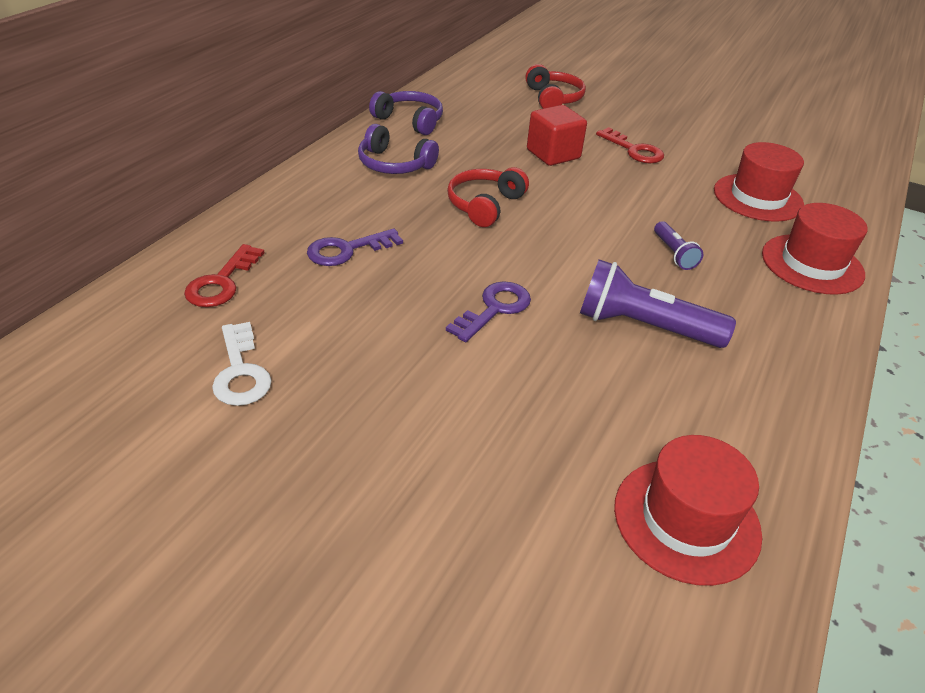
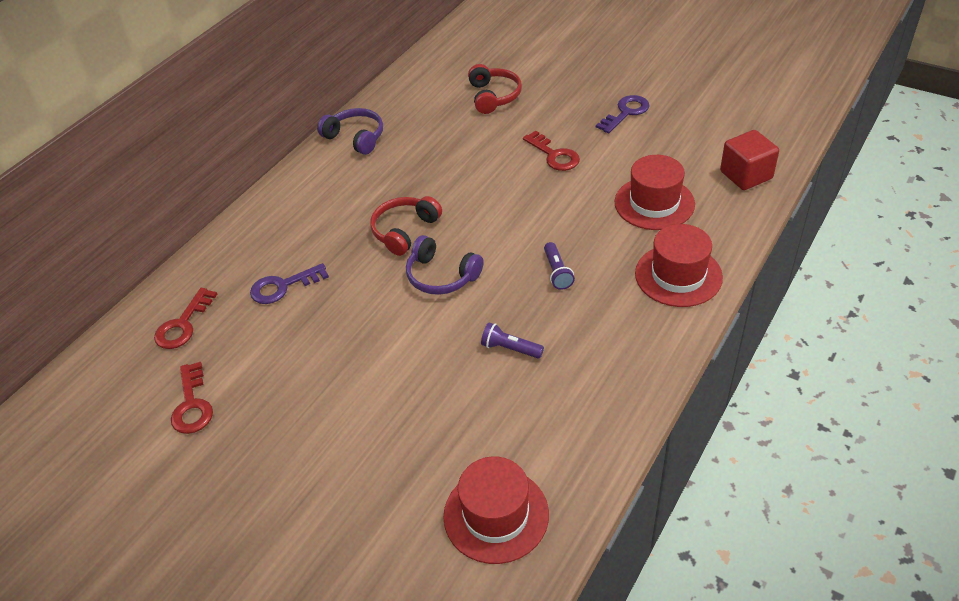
camera: 10 degrees right, 5 degrees up
white key [212,322,272,406] -> red key [171,362,213,434]
purple headphones [358,124,439,174] -> purple headphones moved to [406,235,484,295]
purple key [446,281,531,342] -> purple key moved to [596,95,650,133]
red cube [527,105,587,166] -> red cube moved to [720,130,779,190]
purple flashlight [580,259,736,348] -> purple flashlight [481,322,544,359], size x0.52

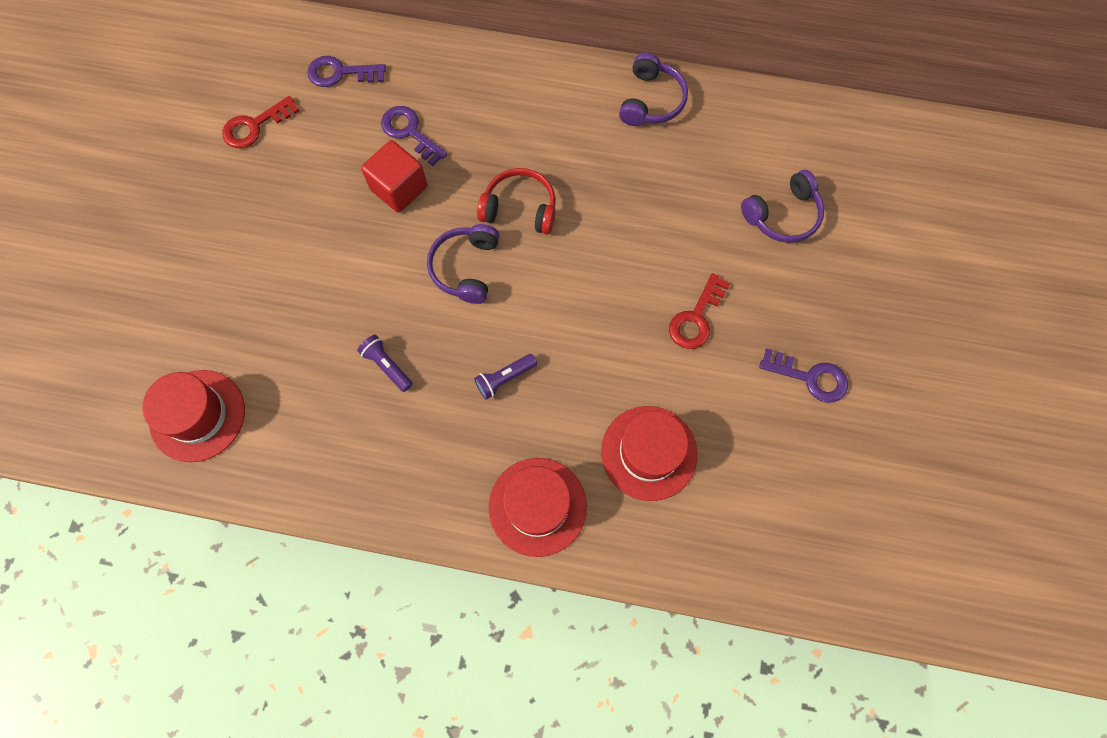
camera: 65 degrees right, 25 degrees up
red key [154,288,217,349] -> purple key [307,56,386,87]
red headphones [468,64,522,114] -> purple headphones [741,170,824,243]
purple flashlight [481,322,544,359] -> purple flashlight turned 45 degrees counterclockwise [357,335,413,392]
red cube [720,130,779,190] -> red cube moved to [361,140,427,213]

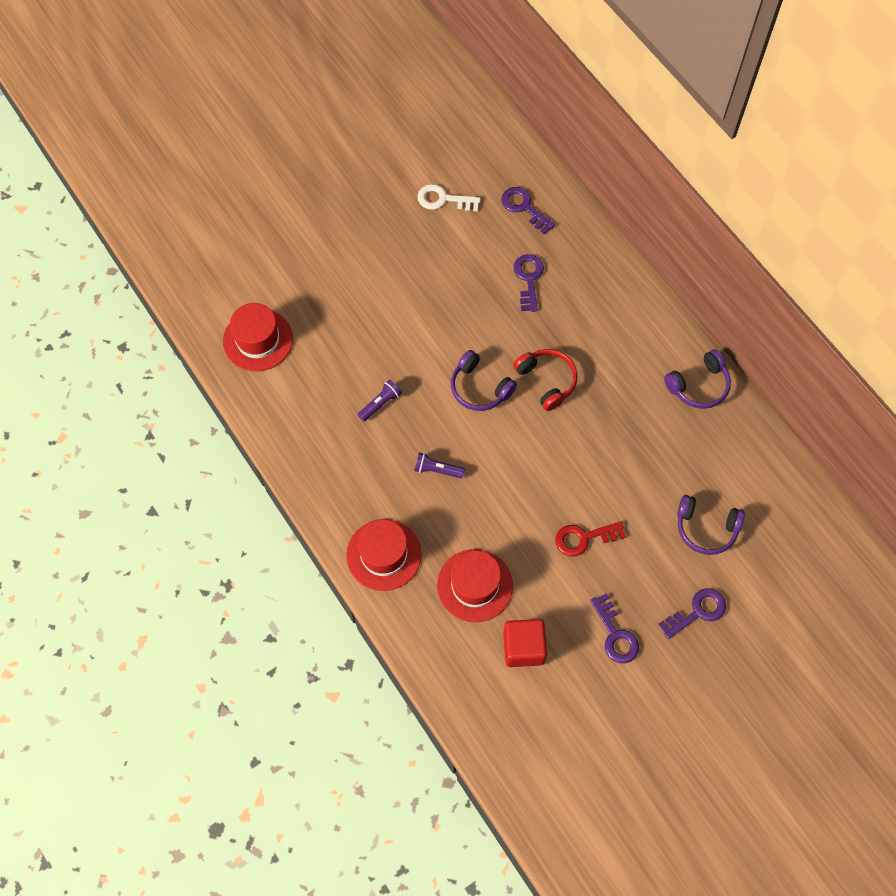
camera: 45 degrees right, 5 degrees down
red key [222,96,300,148] -> white key [417,184,481,212]
purple flashlight [357,335,413,392] -> purple flashlight turned 45 degrees clockwise [358,380,402,421]
red cube [361,140,427,213] -> red cube moved to [503,619,547,667]
purple headphones [427,224,500,304] -> purple headphones turned 105 degrees counterclockwise [451,350,517,411]
none -> purple key [659,588,726,639]

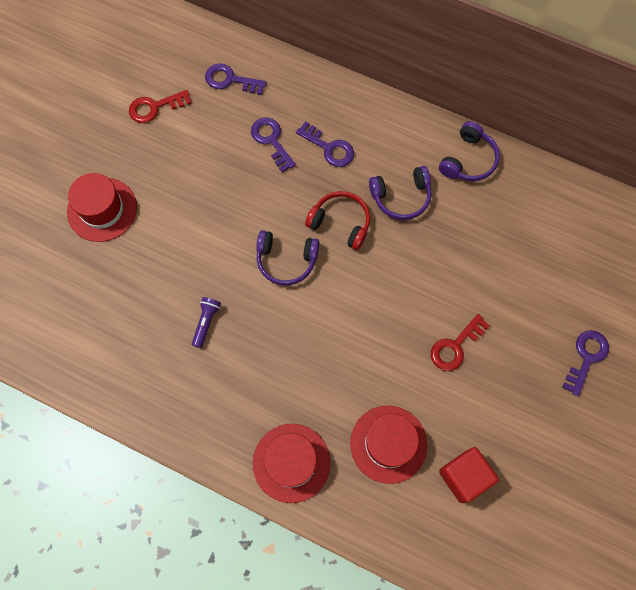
camera: 30 degrees left, 5 degrees up
red hat [223,303,293,371] -> red hat moved to [67,173,137,242]
purple flashlight [414,452,465,478] -> none
white key [417,184,481,212] -> red key [129,90,192,123]
purple key [590,593,639,663] -> purple key moved to [296,121,354,167]
purple headphones [677,495,745,555] -> purple headphones moved to [369,166,432,220]

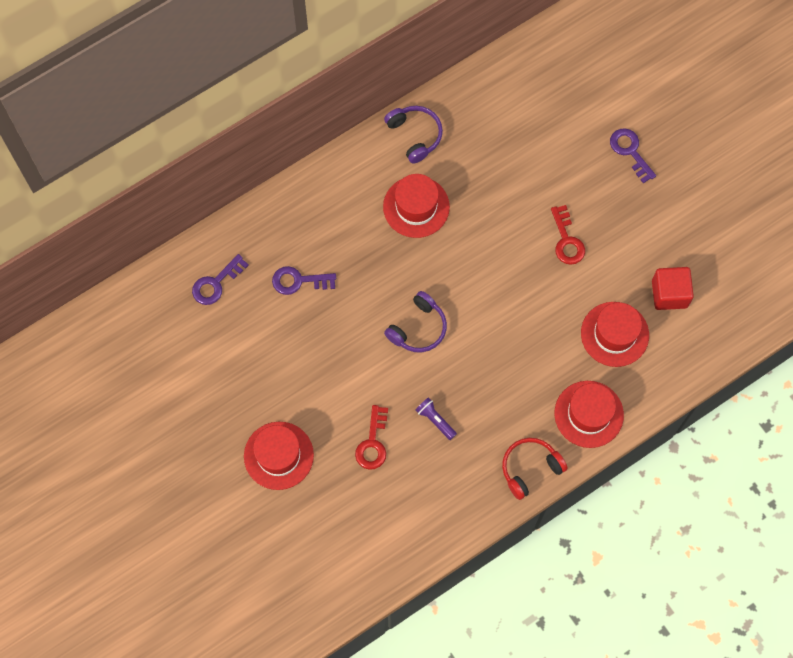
camera: 60 degrees left, 0 degrees up
red key [129,90,192,123] -> red key moved to [355,405,388,470]
purple key [296,121,354,167] -> none
red headphones [305,191,370,250] -> red headphones moved to [502,438,568,500]
purple headphones [369,166,432,220] -> red hat [383,174,450,238]

